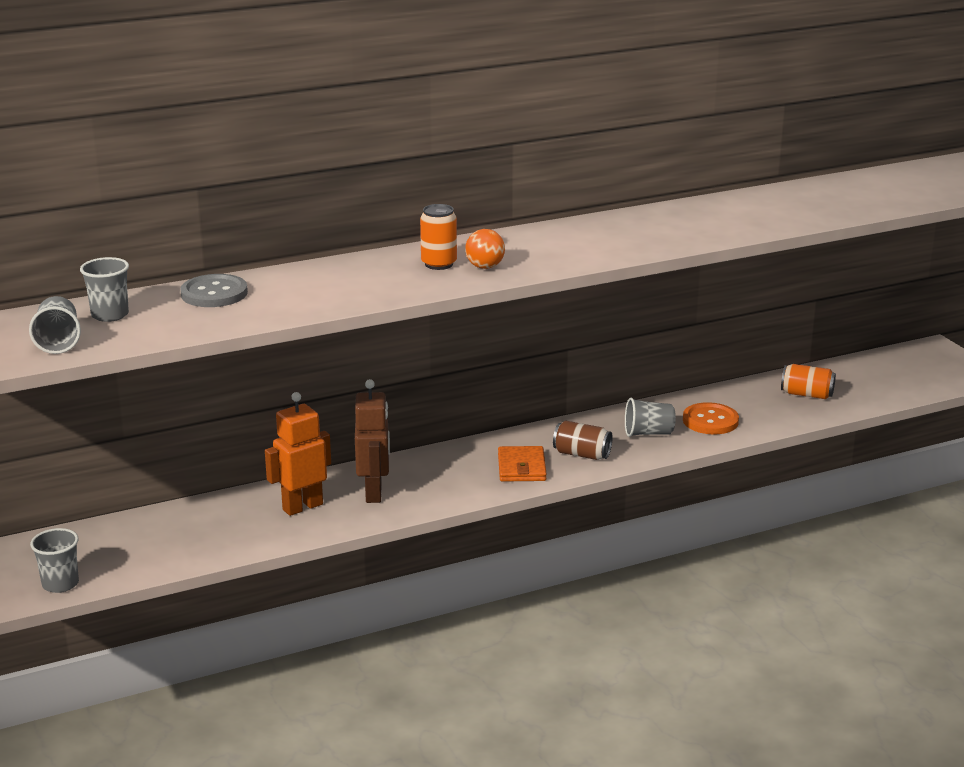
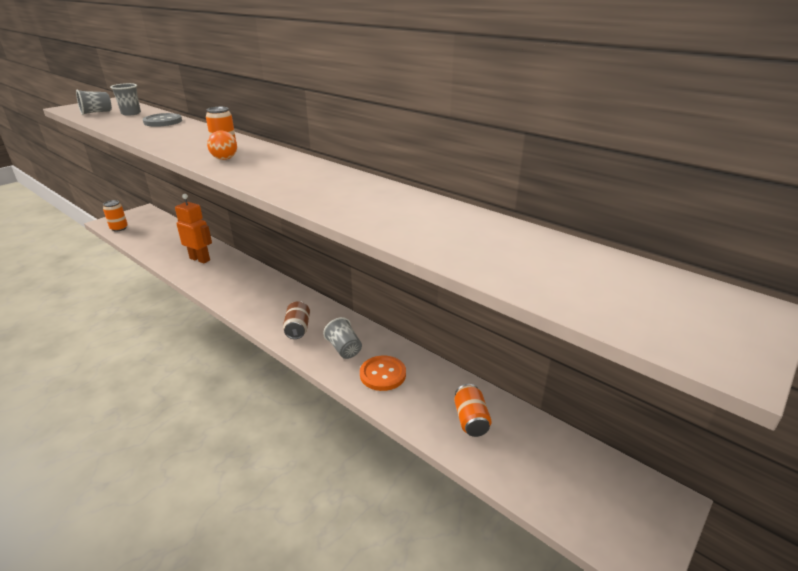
camera: 65 degrees right, 5 degrees up
grey cup [30,528,79,593] -> orange can [103,200,128,232]
brown robot [355,379,390,503] -> none
orange wallet [498,446,547,482] -> none

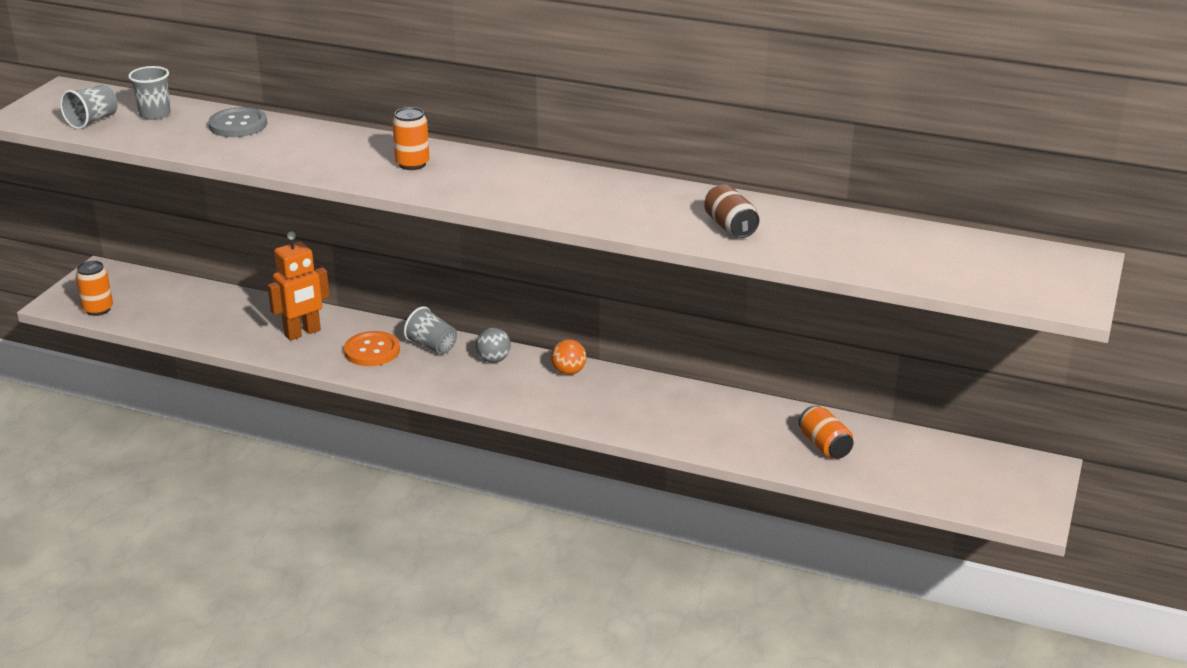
camera: 20 degrees left, 0 degrees up
orange robot [175,194,212,264] -> orange robot turned 135 degrees clockwise [267,231,330,341]
orange ball [207,130,237,160] -> orange ball moved to [551,340,586,375]
brown can [283,301,310,339] -> brown can moved to [704,184,760,238]
grey cup [323,317,362,359] -> grey cup moved to [404,306,457,355]
orange button [360,356,406,391] -> orange button moved to [344,331,400,366]
none -> grey ball [476,328,511,363]

